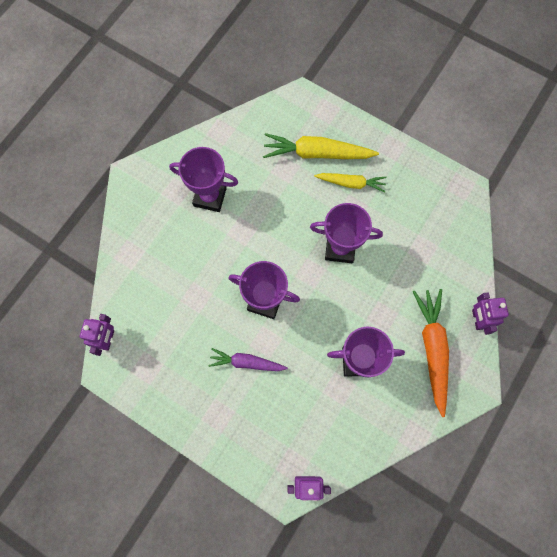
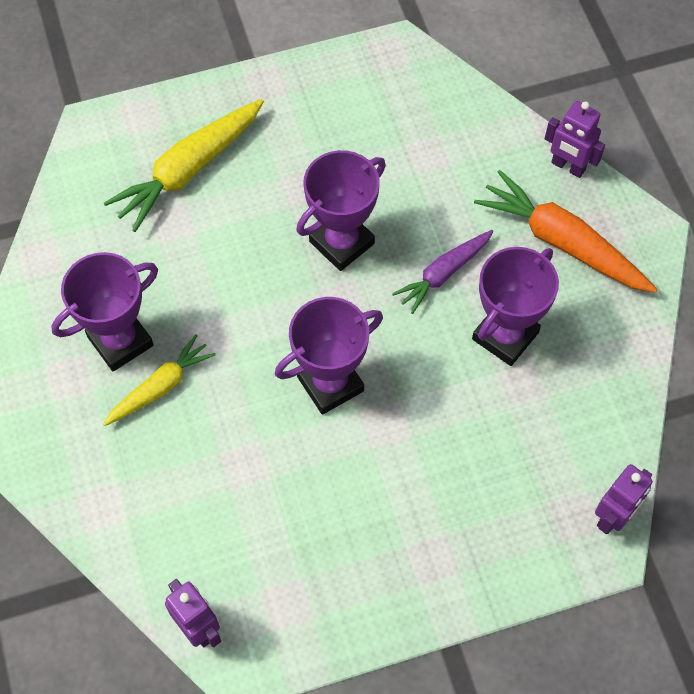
camera: 50 degrees left, 10 degrees down
purple carrot [209,348,288,371] -> purple carrot moved to [392,230,493,314]
yellow carrot [314,173,387,192] -> yellow carrot moved to [103,334,216,426]

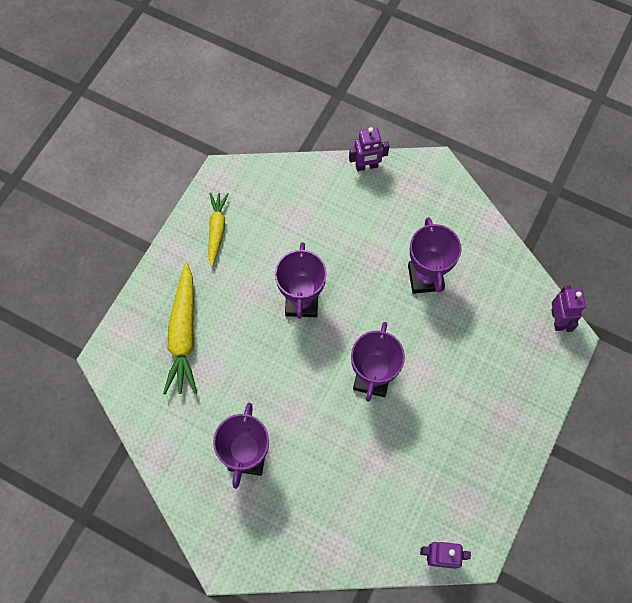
camera: 45 degrees left, 5 degrees up
yellow carrot [103,334,216,426] -> yellow carrot moved to [208,193,228,267]
purple carrot [392,230,493,314] -> none
orange carrot [474,170,657,293] -> none

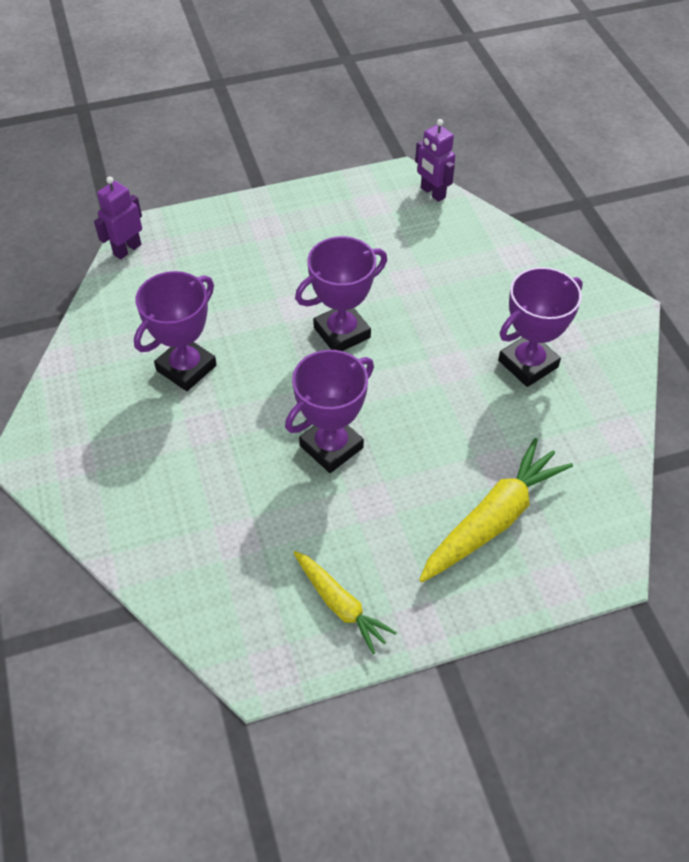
camera: 135 degrees left, 15 degrees down
yellow carrot [208,193,228,267] -> yellow carrot turned 90 degrees counterclockwise [293,551,397,654]
purple robot [349,127,389,171] -> none

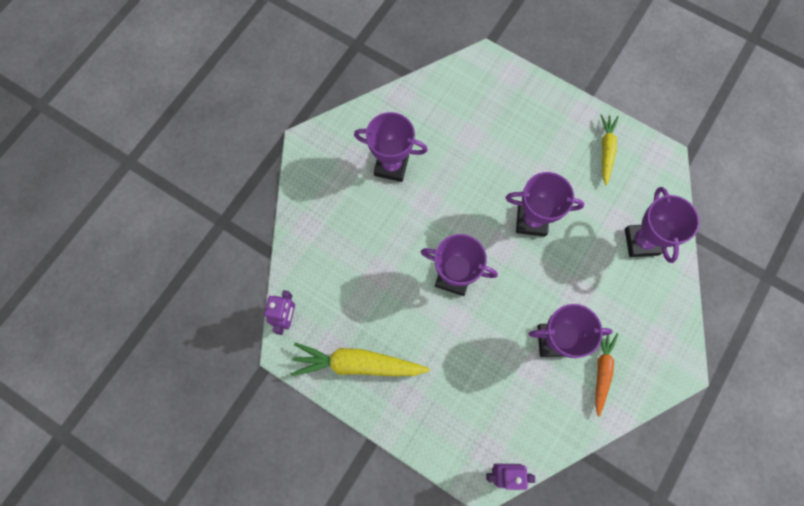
camera: 130 degrees left, 20 degrees up
yellow carrot [419,438,573,583] -> yellow carrot moved to [291,342,430,376]
none -> orange carrot [595,333,618,417]
none -> purple trophy [625,187,699,263]

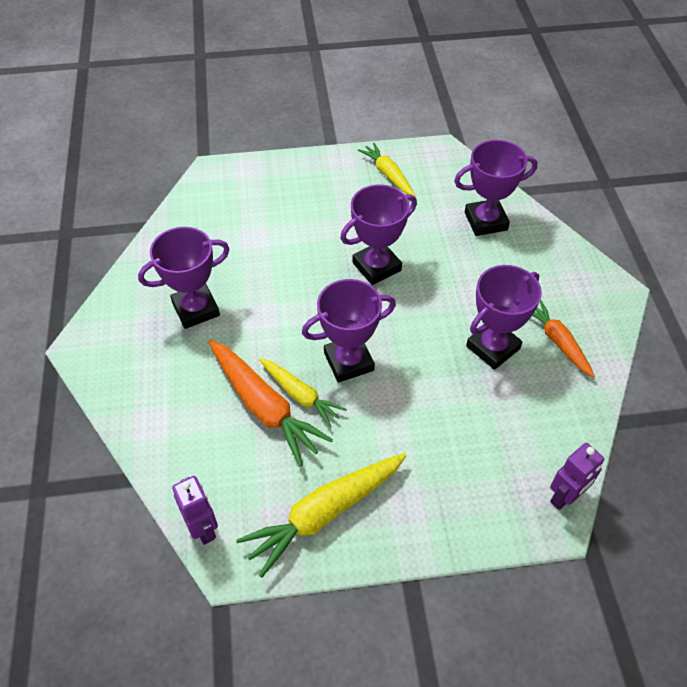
camera: 40 degrees left, 20 degrees down
purple trophy [625,187,699,263] -> purple trophy turned 60 degrees counterclockwise [454,140,537,236]
none -> orange carrot [208,340,333,466]
none -> yellow carrot [259,358,347,427]

